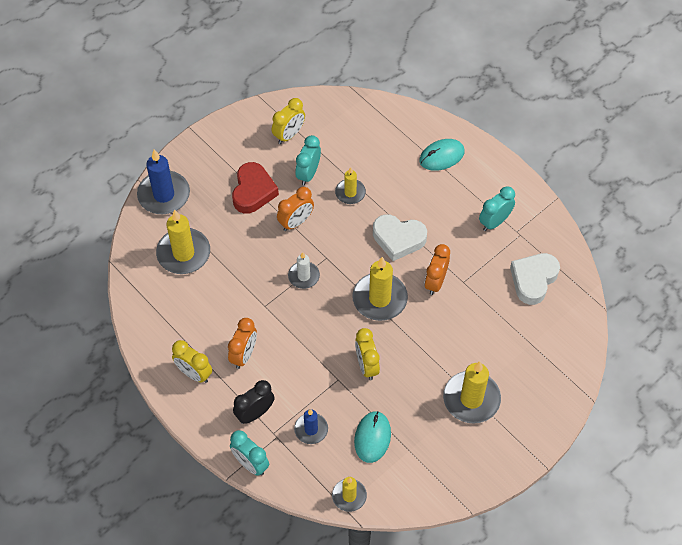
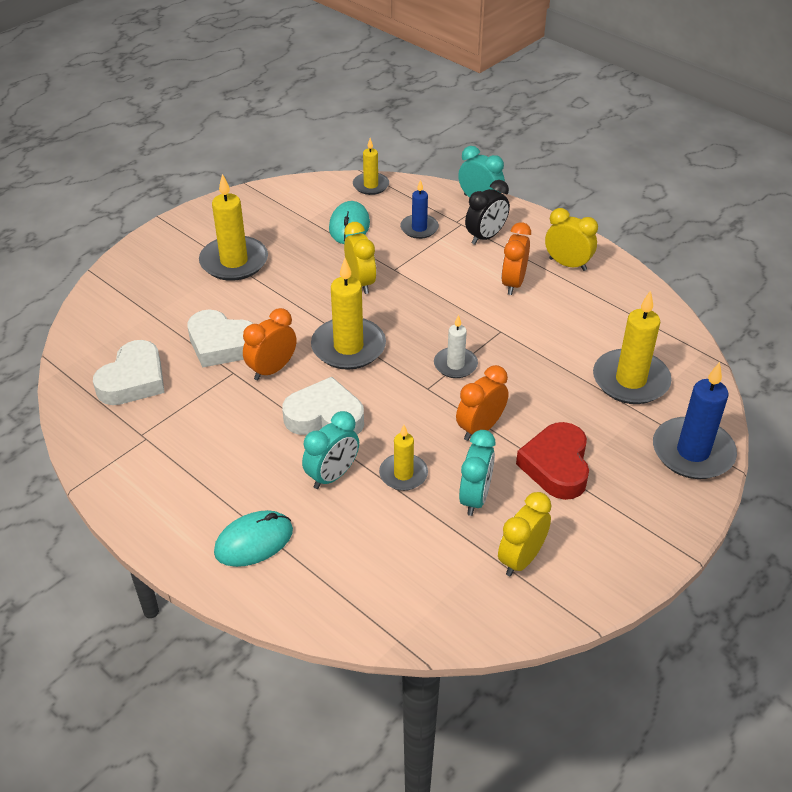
camera: 175 degrees right, 15 degrees down
orange clock [425,244,450,295] -> orange clock turned 150 degrees counterclockwise [243,308,296,380]
turquoise clock [479,186,515,231] -> turquoise clock moved to [302,411,359,489]
none -> white heart [187,309,254,368]

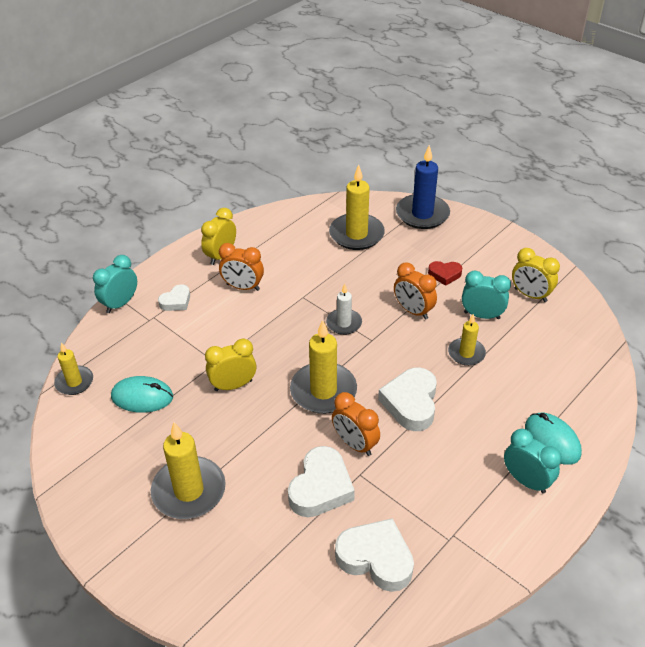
camera: 90 degrees left, 0 degrees up
turquoise clock [302,411,359,489] -> turquoise clock moved to [504,429,562,494]
blue candle [400,180,439,239] -> none
black clock [465,180,510,245] -> white heart [158,284,190,311]
red heart [516,422,589,500] -> red heart [428,261,462,286], size x0.56

